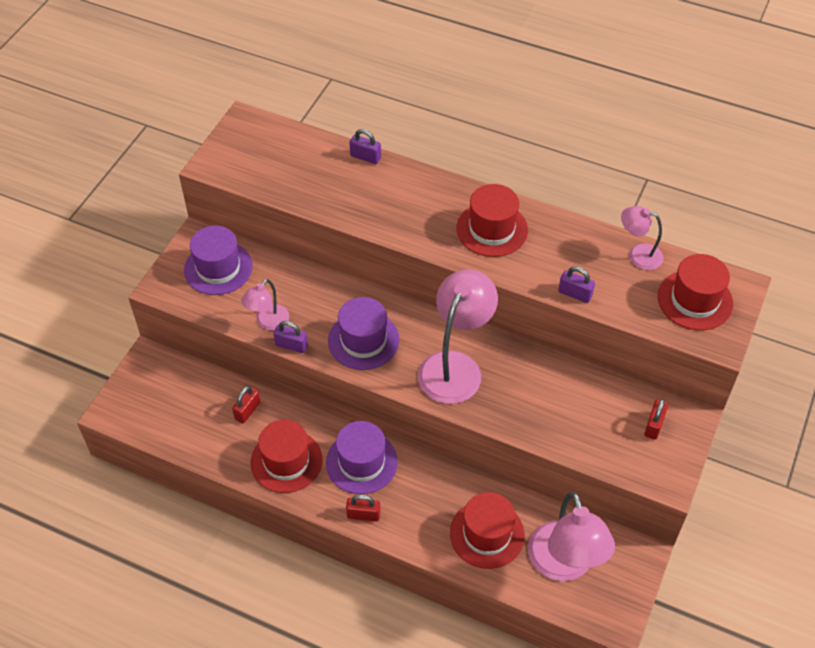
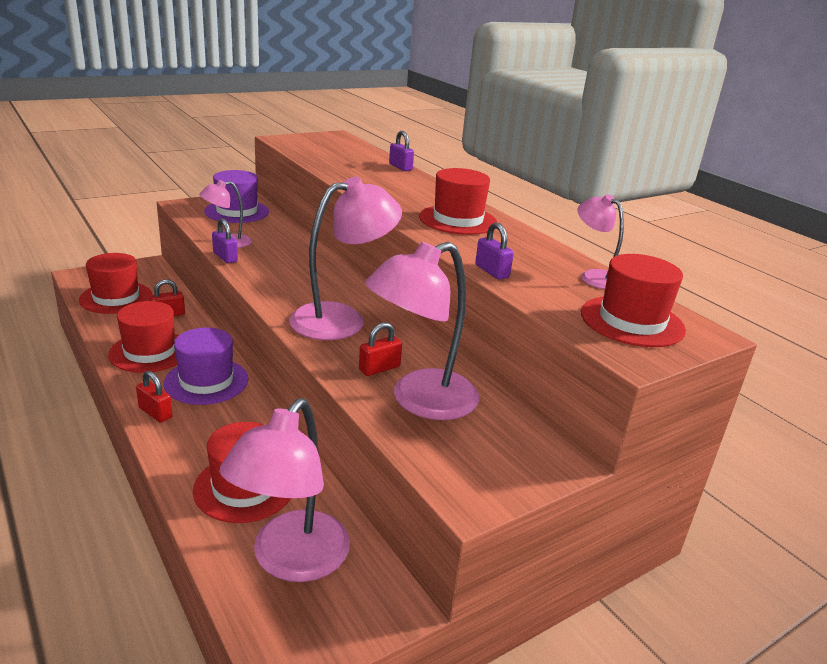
camera: 30 degrees right, 25 degrees down
purple hat [328,297,399,370] -> none
red padlock [644,399,668,440] -> red padlock moved to [359,322,402,376]
none -> red hat [79,253,152,314]
none -> pink lamp [365,242,480,420]

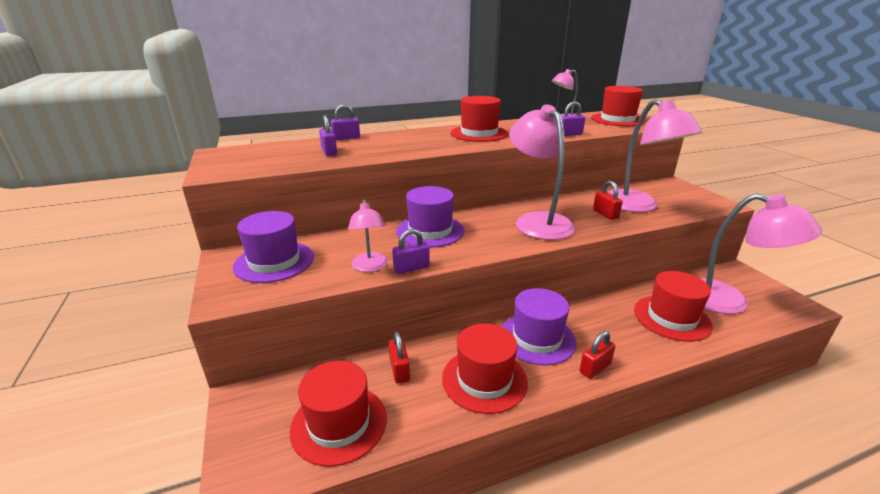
camera: 75 degrees left, 0 degrees up
none -> purple padlock [319,115,337,156]
none -> purple hat [396,186,465,247]

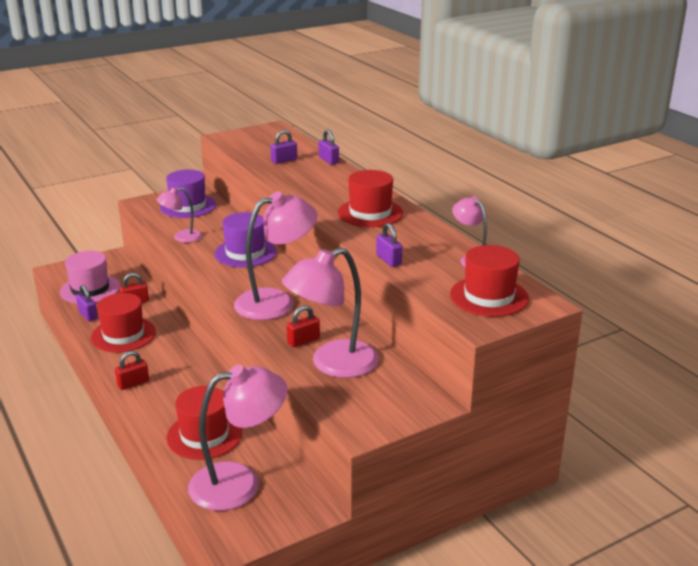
camera: 80 degrees right, 0 degrees up
red hat [290,361,387,467] -> pink hat [60,251,120,304]
purple padlock [392,229,430,274] -> purple padlock moved to [76,285,98,321]
purple hat [501,288,577,365] -> none
red padlock [579,331,615,379] -> red padlock turned 75 degrees counterclockwise [115,351,149,390]
pink lamp [700,194,822,314] -> pink lamp turned 135 degrees counterclockwise [188,365,287,511]

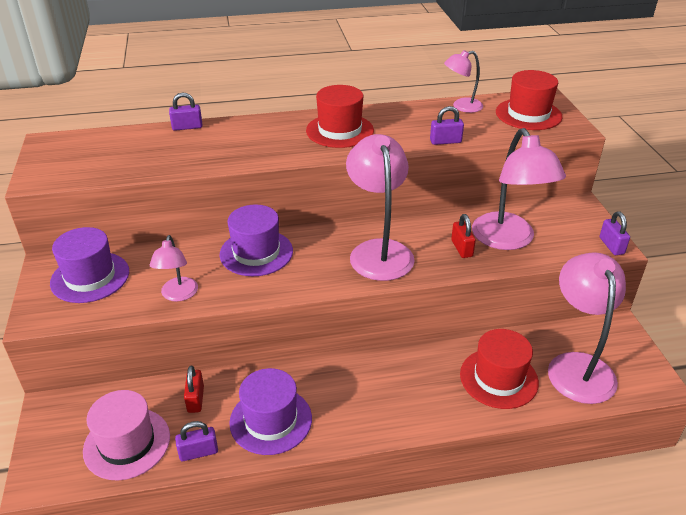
camera: 70 degrees left, 10 degrees up
red hat [91,293,156,352] -> purple hat [229,368,312,455]
red padlock [115,351,149,390] -> none
purple padlock [270,130,297,164] -> purple padlock moved to [600,211,630,255]

